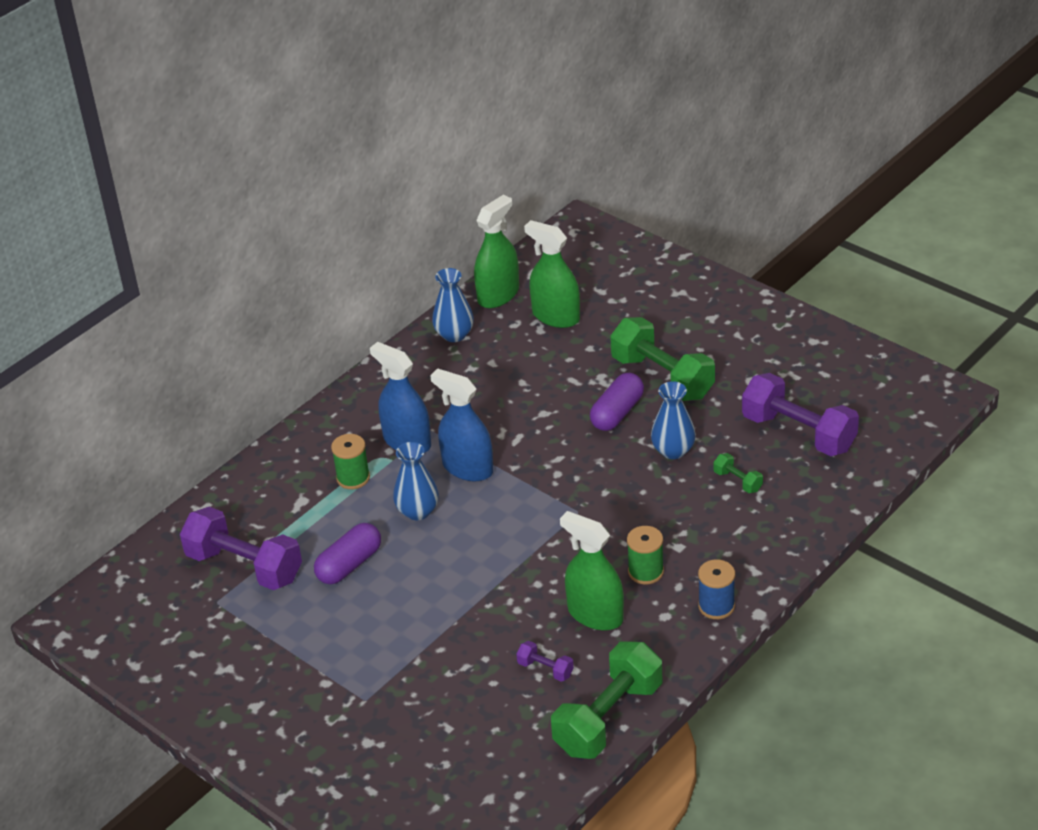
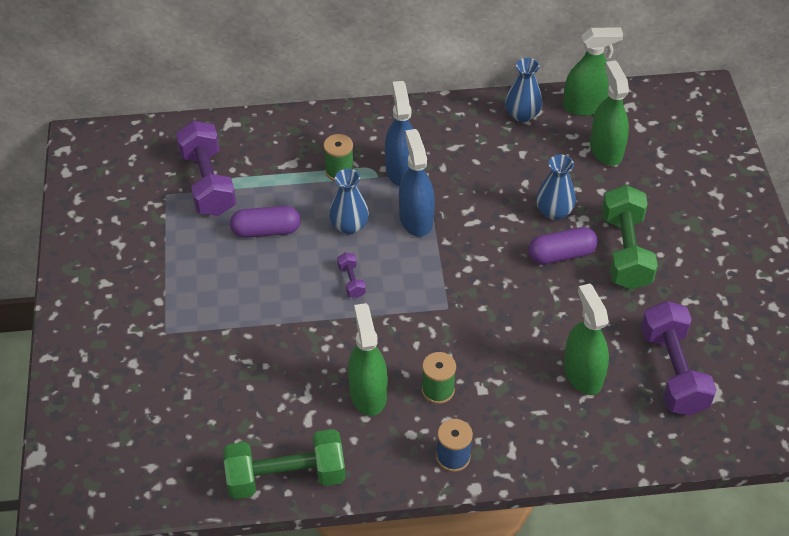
camera: 40 degrees right, 10 degrees up
purple dumbbell [516,641,574,682] -> purple dumbbell moved to [337,252,366,298]
blue vase [651,381,696,459] -> blue vase moved to [536,155,576,220]
green dumbbell [713,453,763,493] -> green spray bottle [564,283,609,395]

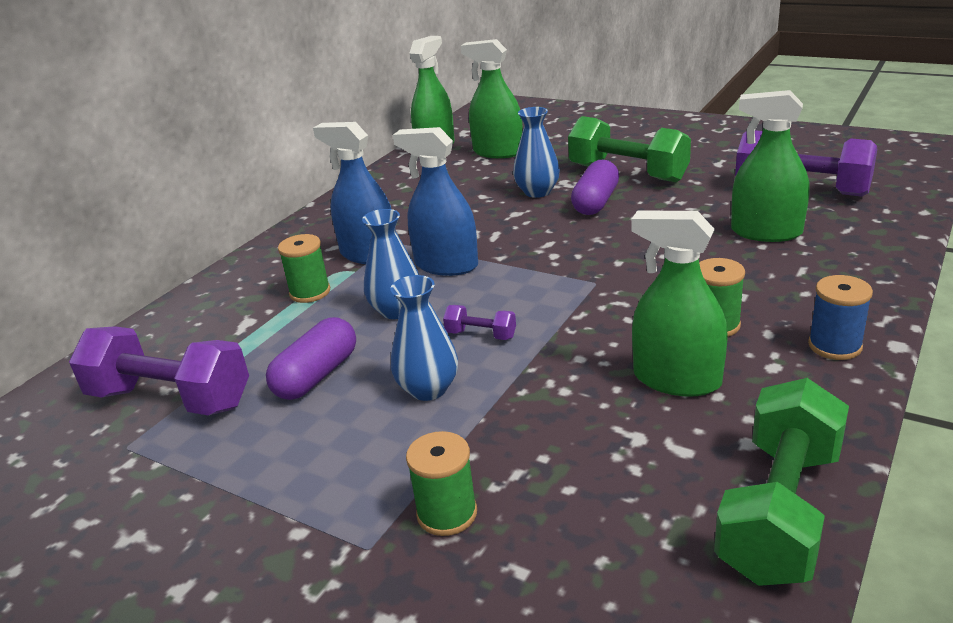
camera: 50 degrees left, 20 degrees down
blue vase [505,58,542,122] -> blue vase moved to [390,275,458,401]
none -> green spool [406,431,477,536]

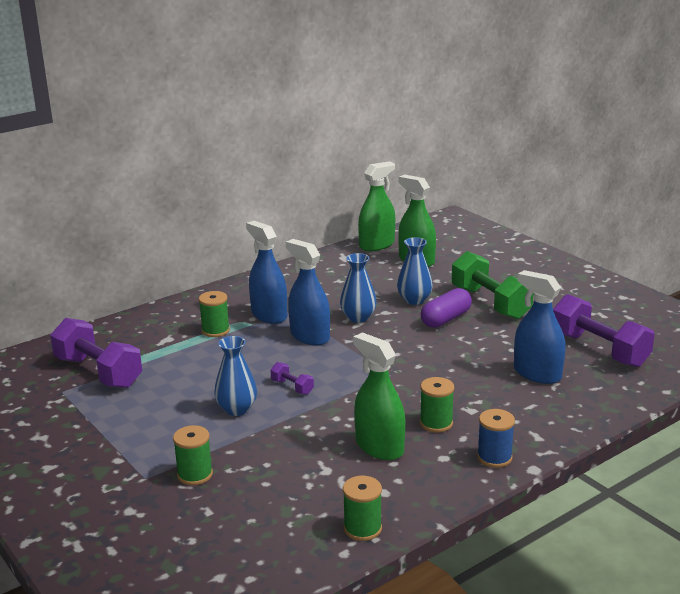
camera: 20 degrees right, 5 degrees down
purple capsule [266,317,356,400] -> none
blue vase [362,209,419,319] -> blue vase moved to [340,253,377,323]
green dumbbell [714,378,849,586] -> green spool [343,476,382,541]
green spray bottle [731,90,810,242] -> blue spray bottle [514,270,566,384]

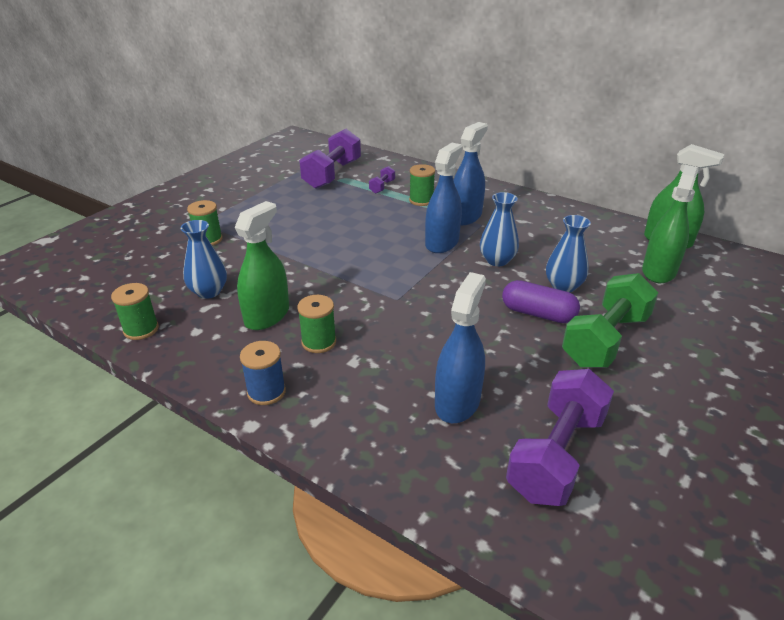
camera: 70 degrees right, 10 degrees up
blue vase [214,336,257,416] -> blue vase moved to [180,220,227,299]
purple dumbbell [271,362,314,395] -> purple dumbbell moved to [369,166,395,194]

